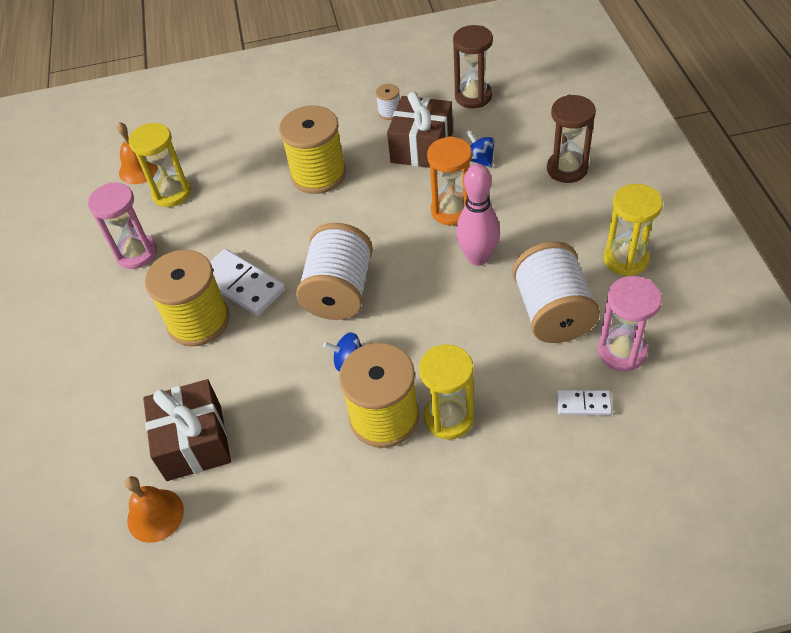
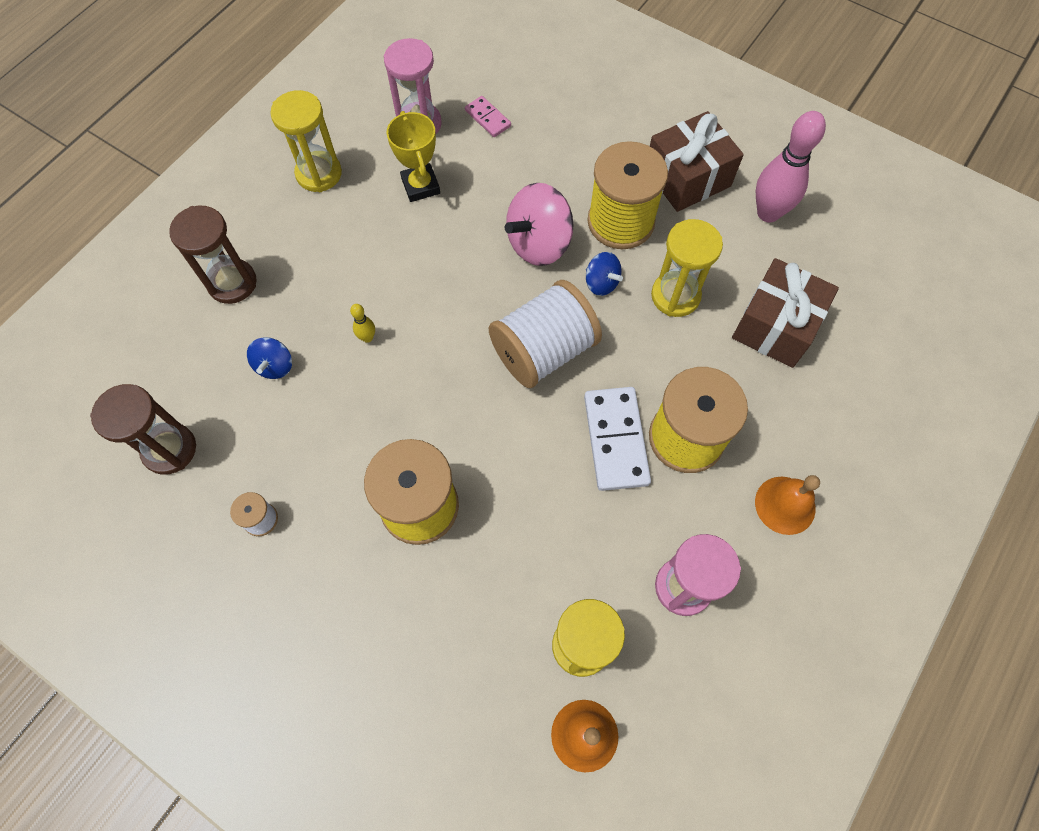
camera: 140 degrees left, 15 degrees up
orange bell [125,476,184,543] -> orange bell moved to [755,475,820,535]
brown gift [387,92,453,168] -> brown gift moved to [650,111,744,212]
yellow hourglass [419,344,474,439] -> yellow hourglass moved to [651,219,723,317]
orange hourglass [427,136,472,225] -> yellow bowling pin [350,304,375,343]
pink bowling pin [456,164,500,266] -> pink bowling pin moved to [756,111,826,222]
white spool [512,242,600,343] -> yellow trophy [386,111,440,202]
white domino [557,390,612,415] -> pink domino [465,96,511,137]
none -> pink spinning top [505,183,573,266]

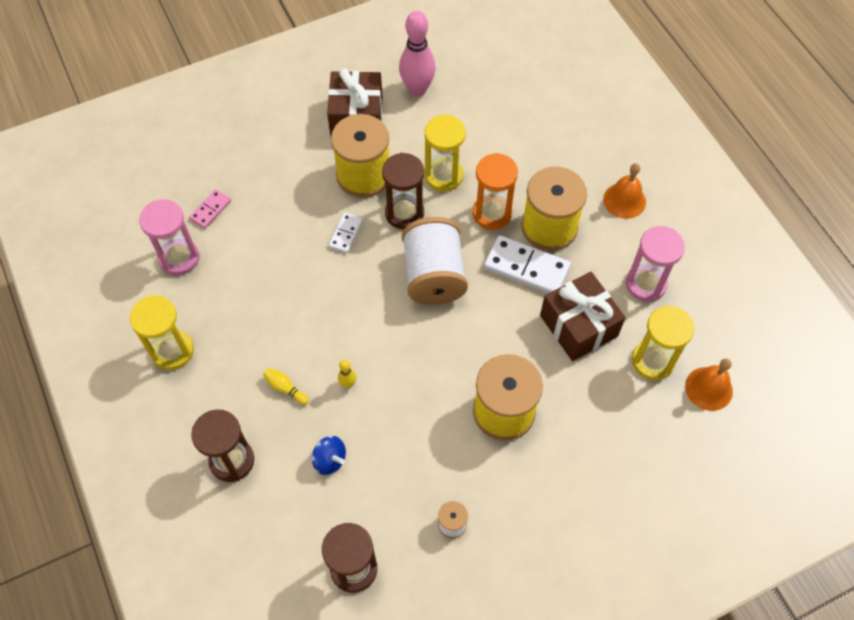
camera: 60 degrees left, 5 degrees down
yellow trophy [386,111,440,202] -> none
pink domino [465,96,511,137] -> pink domino turned 45 degrees counterclockwise [189,189,231,229]
pink spinning top [505,183,573,266] -> white domino [328,213,363,253]
blue spinning top [586,252,623,296] -> brown hourglass [382,153,424,229]
brown gift [732,258,839,368] -> brown gift moved to [540,272,626,361]
none -> yellow bowling pin [263,368,309,405]
none -> orange hourglass [473,153,518,230]

